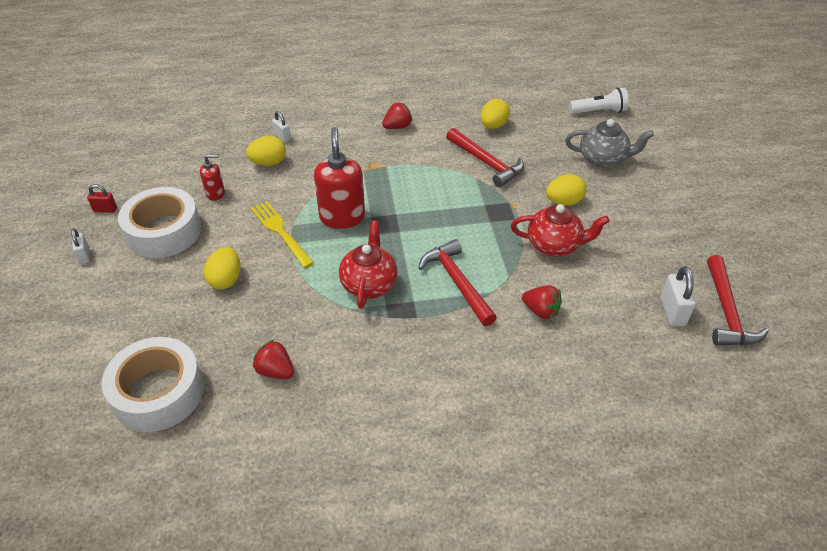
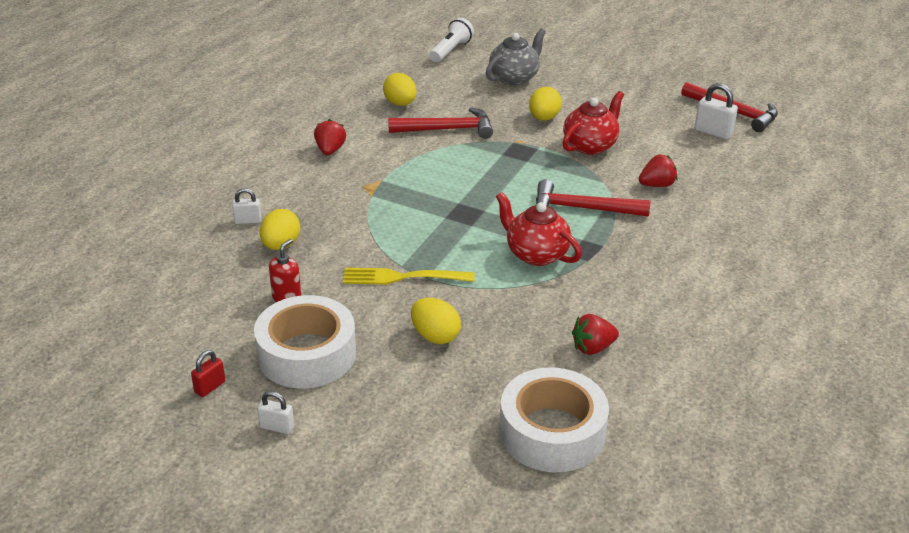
camera: 55 degrees left, 10 degrees down
red soap dispenser [314,127,365,229] -> none

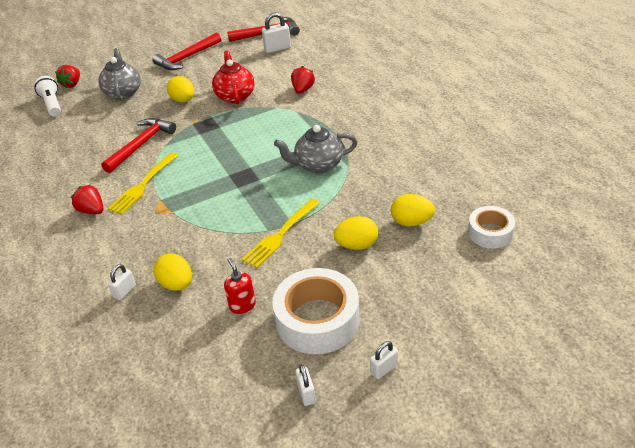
camera: 50 degrees left, 5 degrees up
red padlock [191,350,225,397] -> white padlock [295,364,316,406]
yellow egg [383,73,416,106] -> yellow egg moved to [391,194,435,226]
red teapot [496,192,582,266] -> grey teapot [274,125,358,173]
white tape [499,367,609,472] -> white tape [468,206,515,248], size x0.58
red hammer [536,179,650,217] -> red hammer moved to [152,33,221,70]
red strawberry [572,314,619,355] -> red strawberry moved to [55,65,80,88]
none -> yellow fork [108,152,178,214]

